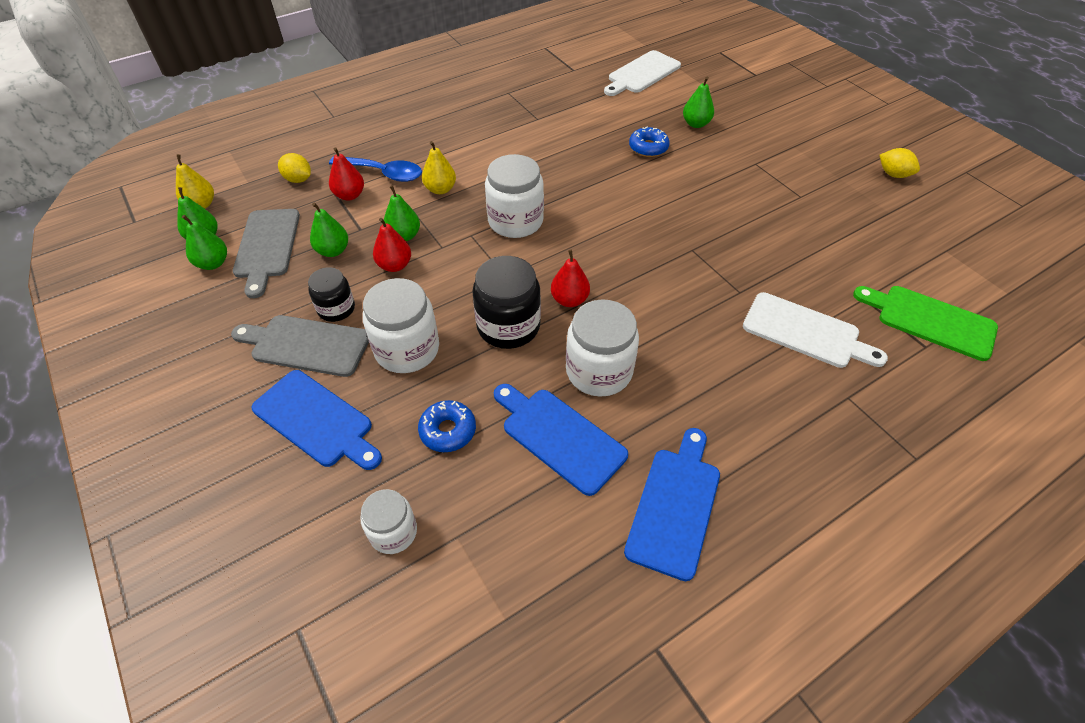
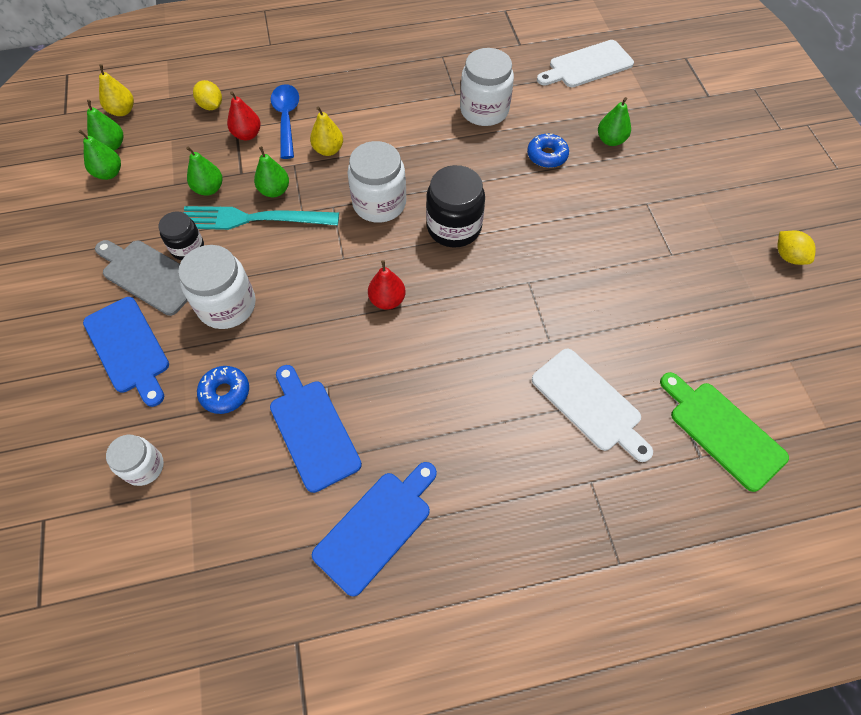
camera: 20 degrees right, 10 degrees up
grey cutting board [233,209,300,298] -> none
blue spoon [329,156,422,182] -> blue spoon turned 135 degrees counterclockwise [270,84,299,159]
red pear [373,218,411,272] -> turquoise fork [183,206,339,230]
black jar [472,256,541,349] -> black jar moved to [426,165,485,247]
white jar [566,299,639,397] -> white jar moved to [460,48,514,126]

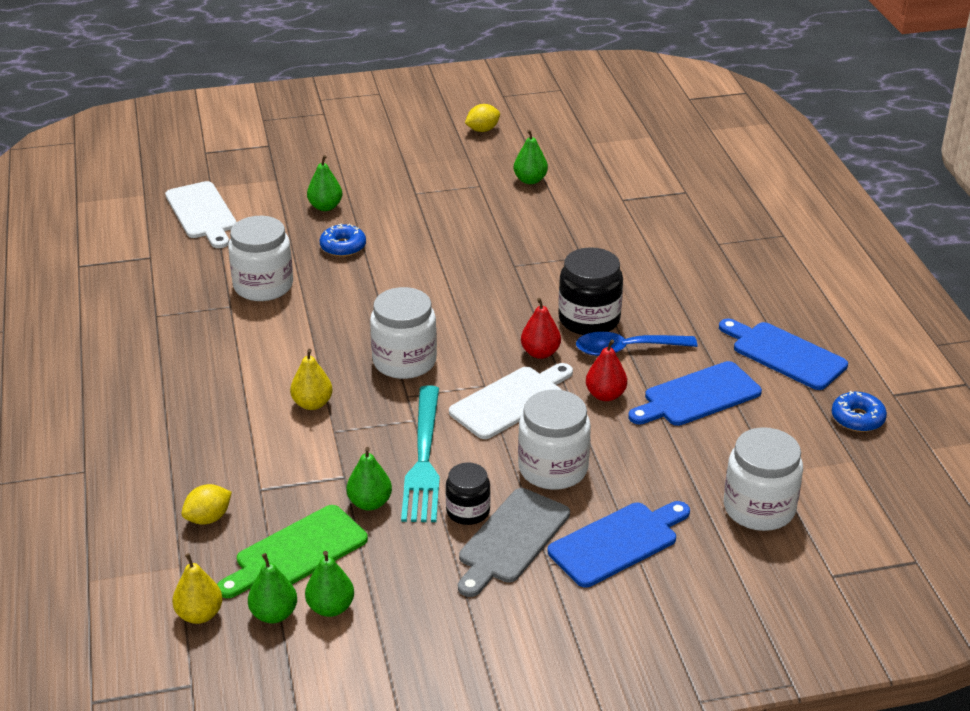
camera: 90 degrees left, 25 degrees down
white jar [106,435,164,486] -> white jar [724,427,803,531], size x1.65
blue donut [197,366,249,414] -> blue donut moved to [832,391,887,432]
red pear [227,91,261,140] -> red pear moved to [586,339,627,401]
green pear [254,146,289,197] -> green pear moved to [514,130,548,184]
blue spoon [270,84,299,159] -> blue spoon moved to [576,332,697,356]
black jar [426,165,485,247] -> black jar moved to [558,247,623,335]
white cutting board [532,349,653,462] -> white cutting board moved to [449,363,573,439]
green cutting board [660,372,789,492] -> green cutting board moved to [217,505,368,598]

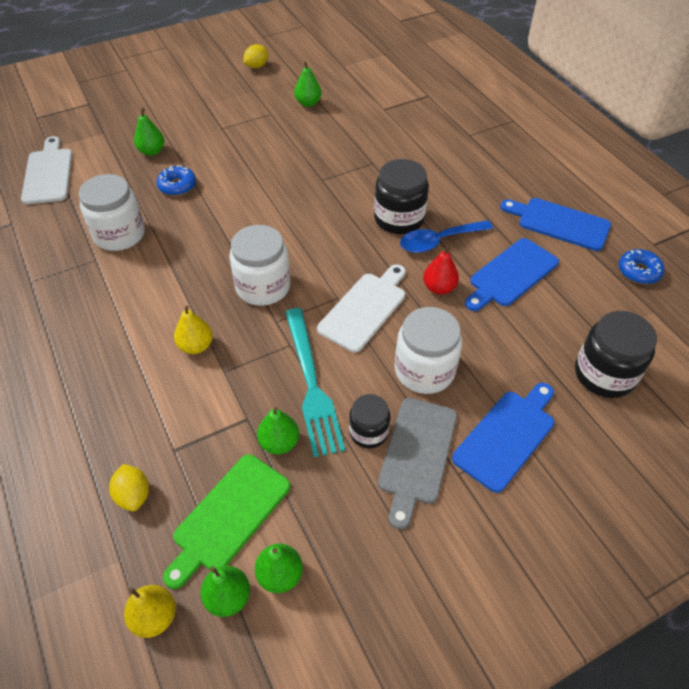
camera: 15 degrees left, 15 degrees up
white cutting board [165,181,236,248] -> white cutting board turned 150 degrees counterclockwise [21,136,72,204]
yellow lemon [182,484,232,525] -> yellow lemon turned 60 degrees counterclockwise [109,464,149,511]
red pear [521,298,561,359] -> none
white jar [724,427,803,531] -> black jar [575,311,657,398]

